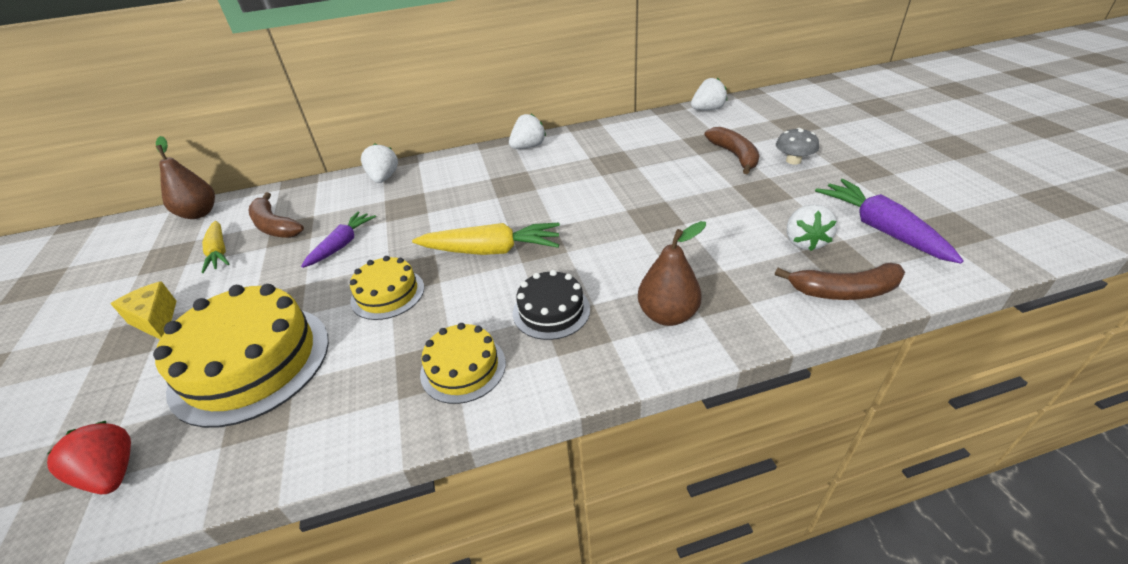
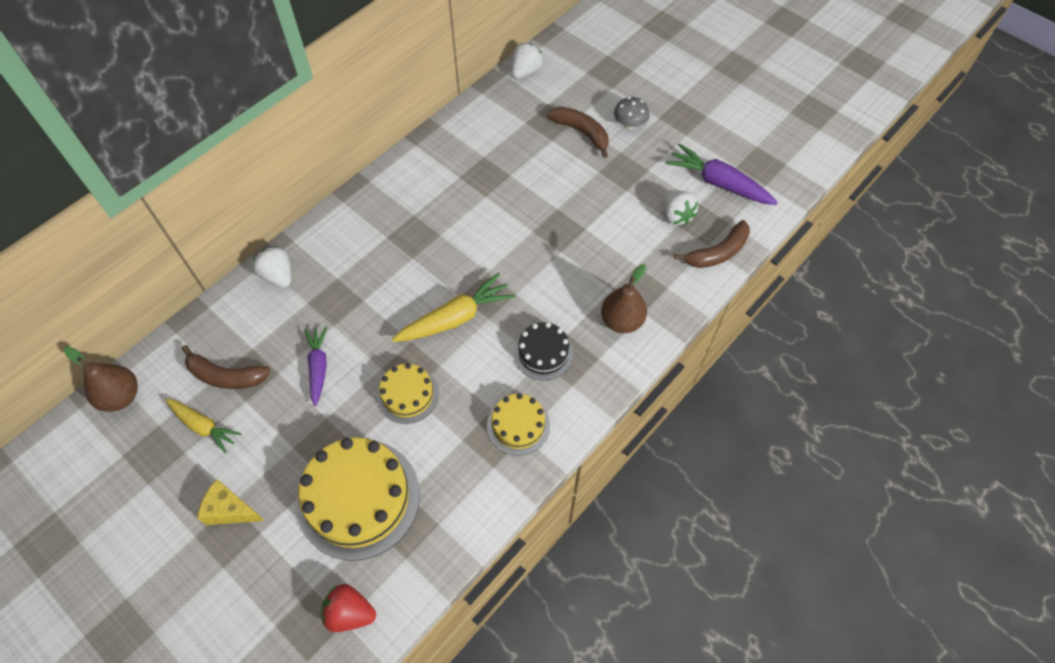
camera: 35 degrees left, 20 degrees up
white strawberry [509,114,546,149] -> none

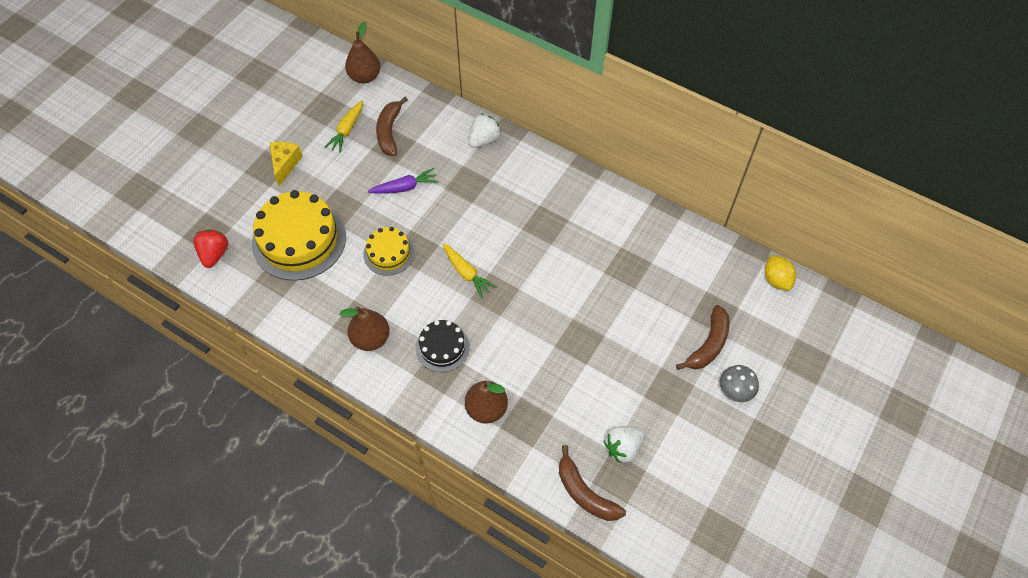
camera: 80 degrees right, 0 degrees up
yellow carrot [392,273,515,342] -> yellow carrot [442,243,496,298], size x0.66
yellow cake [487,393,550,455] -> brown pear [339,306,390,351]
white strawberry [512,43,543,79] -> yellow lemon [765,255,796,291]
purple carrot [665,143,778,205] -> none

